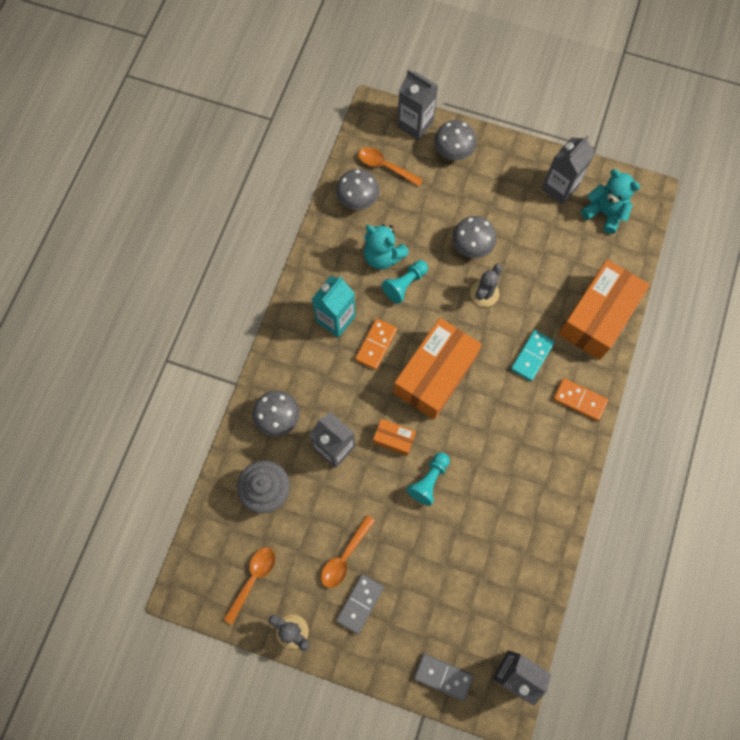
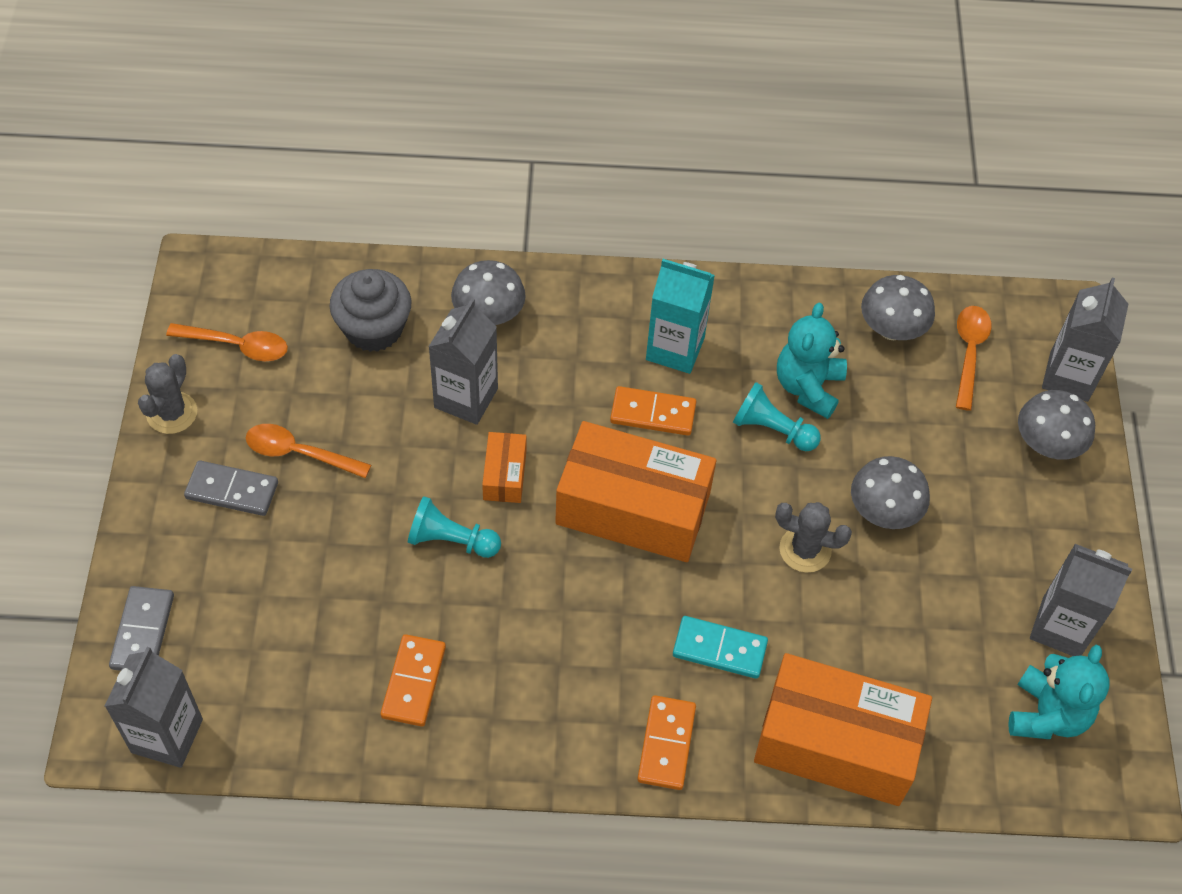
camera: 70 degrees right, 15 degrees down
none -> orange domino [381,634,446,727]

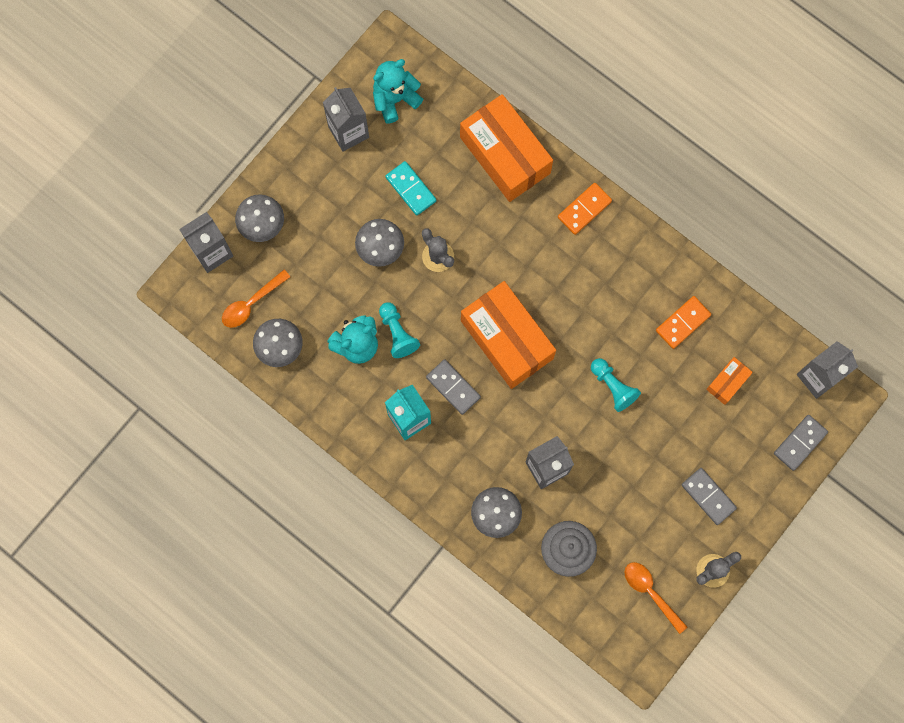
camera: 140 degrees left, 20 degrees up
orange spoon [246,424,371,478] -> none
orange box [482,432,527,503] -> orange box moved to [706,357,753,405]
orange domino [610,386,696,436] -> grey domino [426,359,481,415]
turquoise domino [673,616,768,679] -> turquoise domino moved to [385,161,436,216]

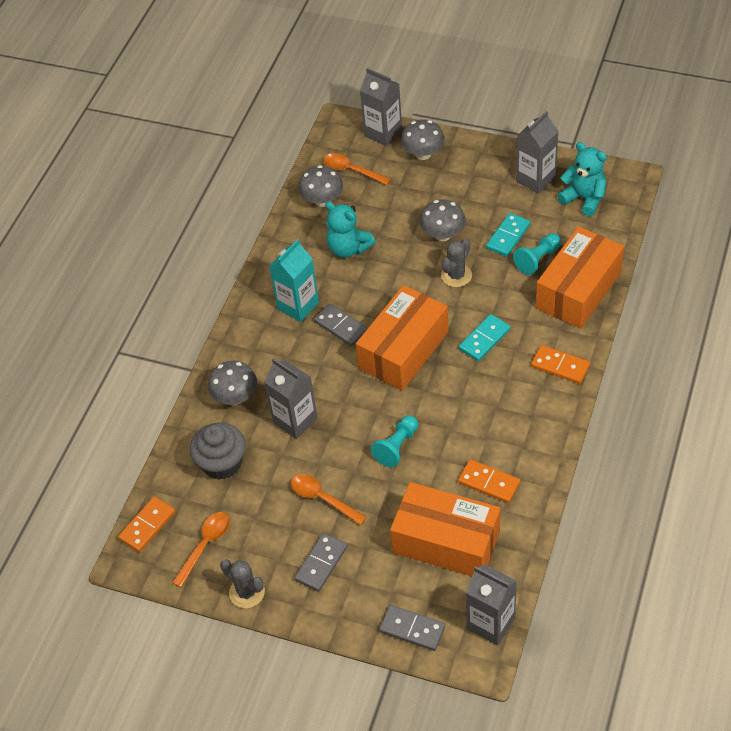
camera: 75 degrees right, 25 degrees down
turquoise pawn [379,302,420,358] -> turquoise pawn moved to [513,233,561,275]
grey domino [426,359,481,415] -> grey domino turned 75 degrees counterclockwise [314,303,368,346]
orange box [706,357,753,405] -> orange box [390,482,500,576], size x2.21
none -> orange domino [118,496,175,552]
none -> orange spoon [291,474,367,525]
none -> turquoise domino [459,314,511,361]

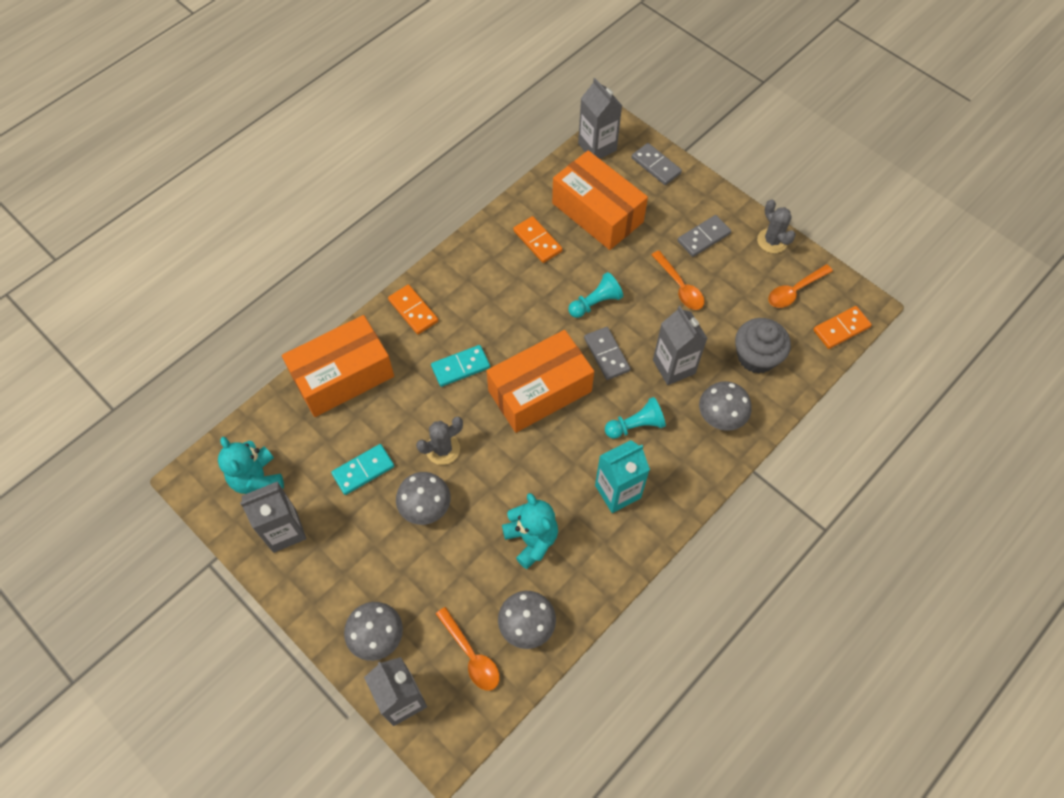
camera: 160 degrees left, 10 degrees up
grey domino [314,303,368,346] -> grey domino moved to [584,327,630,380]
turquoise pawn [513,233,561,275] -> turquoise pawn moved to [605,397,666,439]

